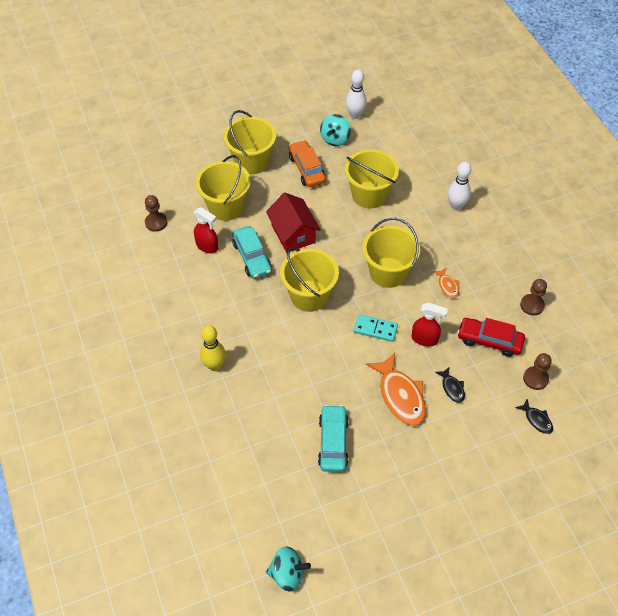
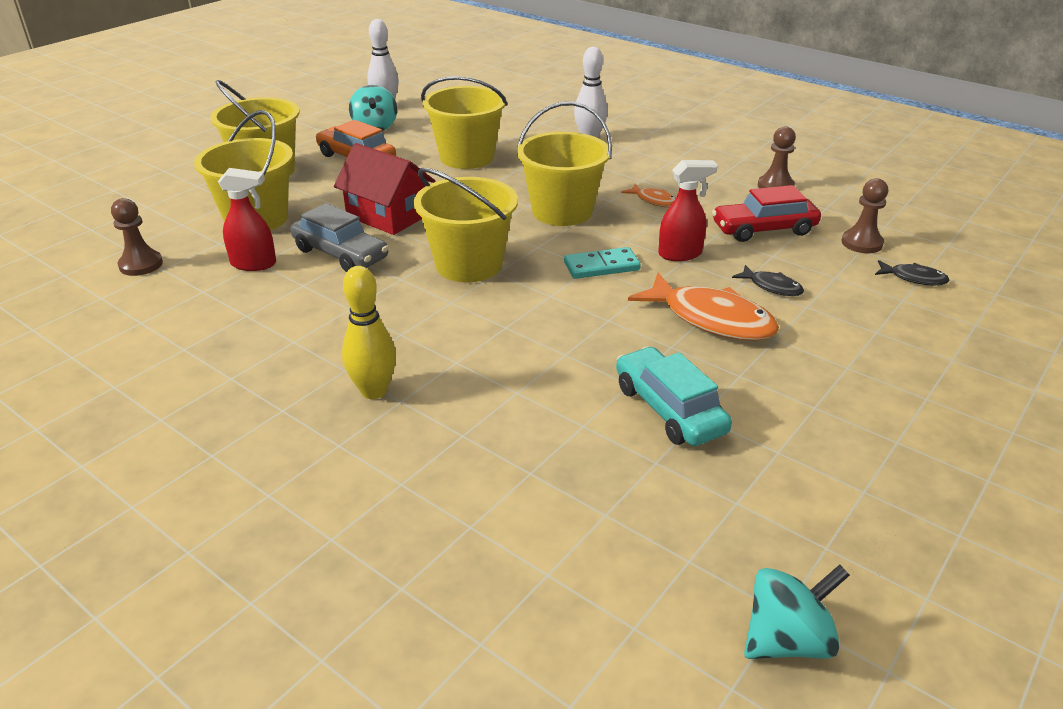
camera: 30 degrees left, 20 degrees down
turquoise car [232,226,272,279] -> grey car [291,203,389,272]

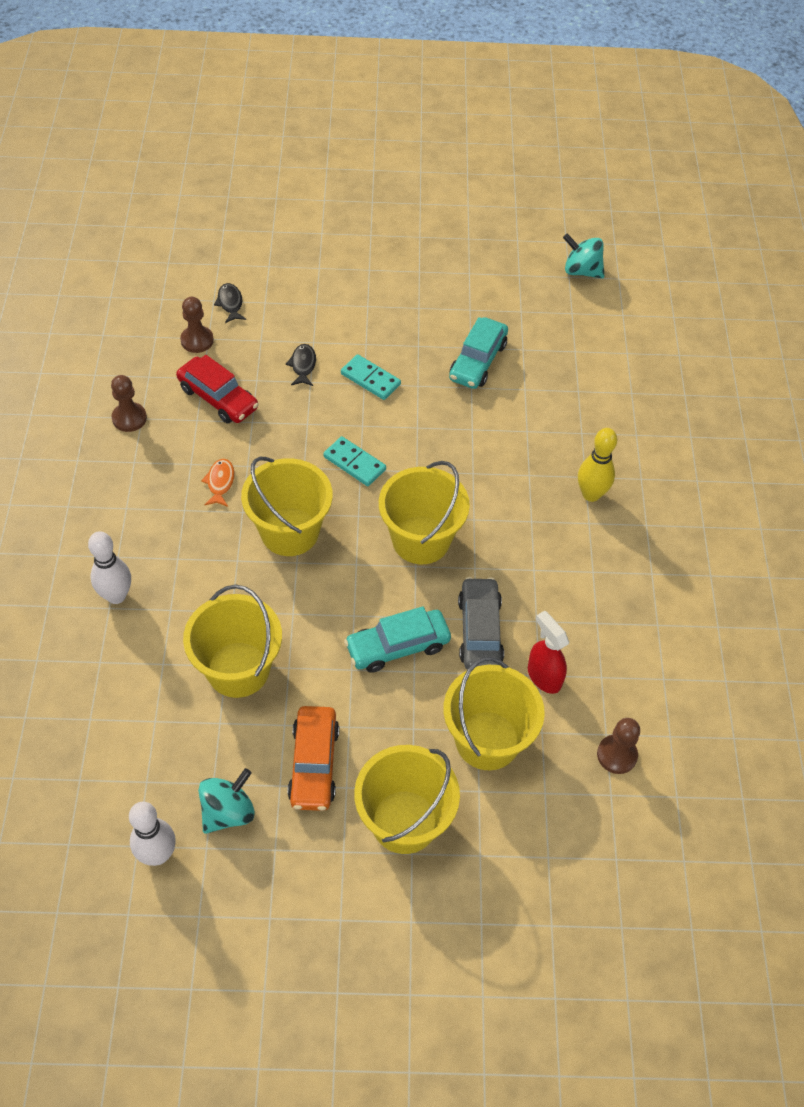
camera: 130 degrees left, 20 degrees up
red house [334,143,435,235] -> turquoise car [344,606,451,673]
orange fish [628,273,779,341] -> turquoise domino [341,354,401,400]
red spray bottle [658,160,718,261] -> none

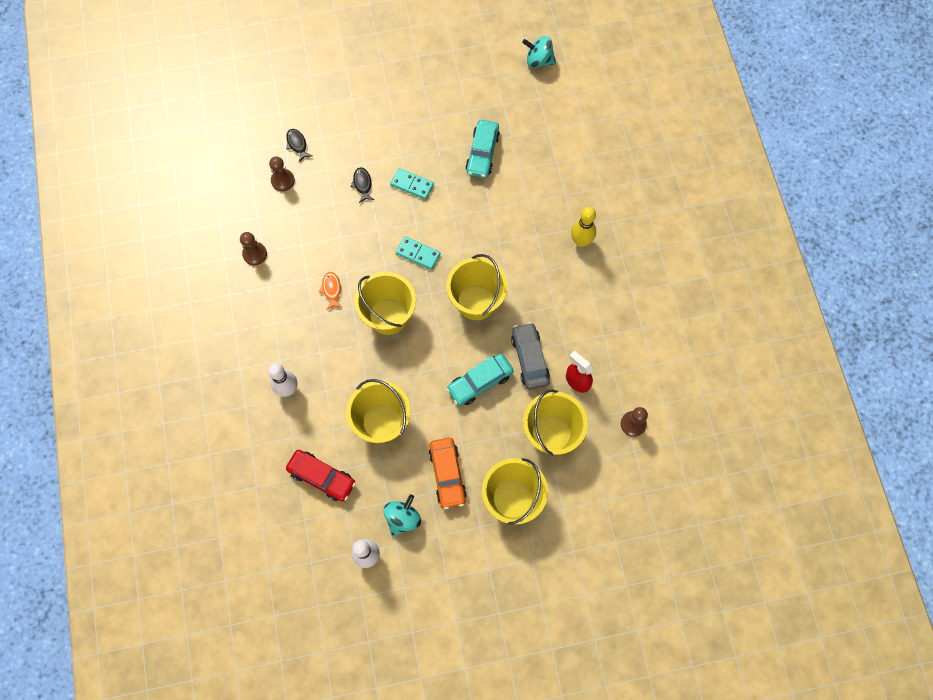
camera: 10 degrees left, 15 degrees up
red car [176,355,259,423] -> red car moved to [286,450,356,502]

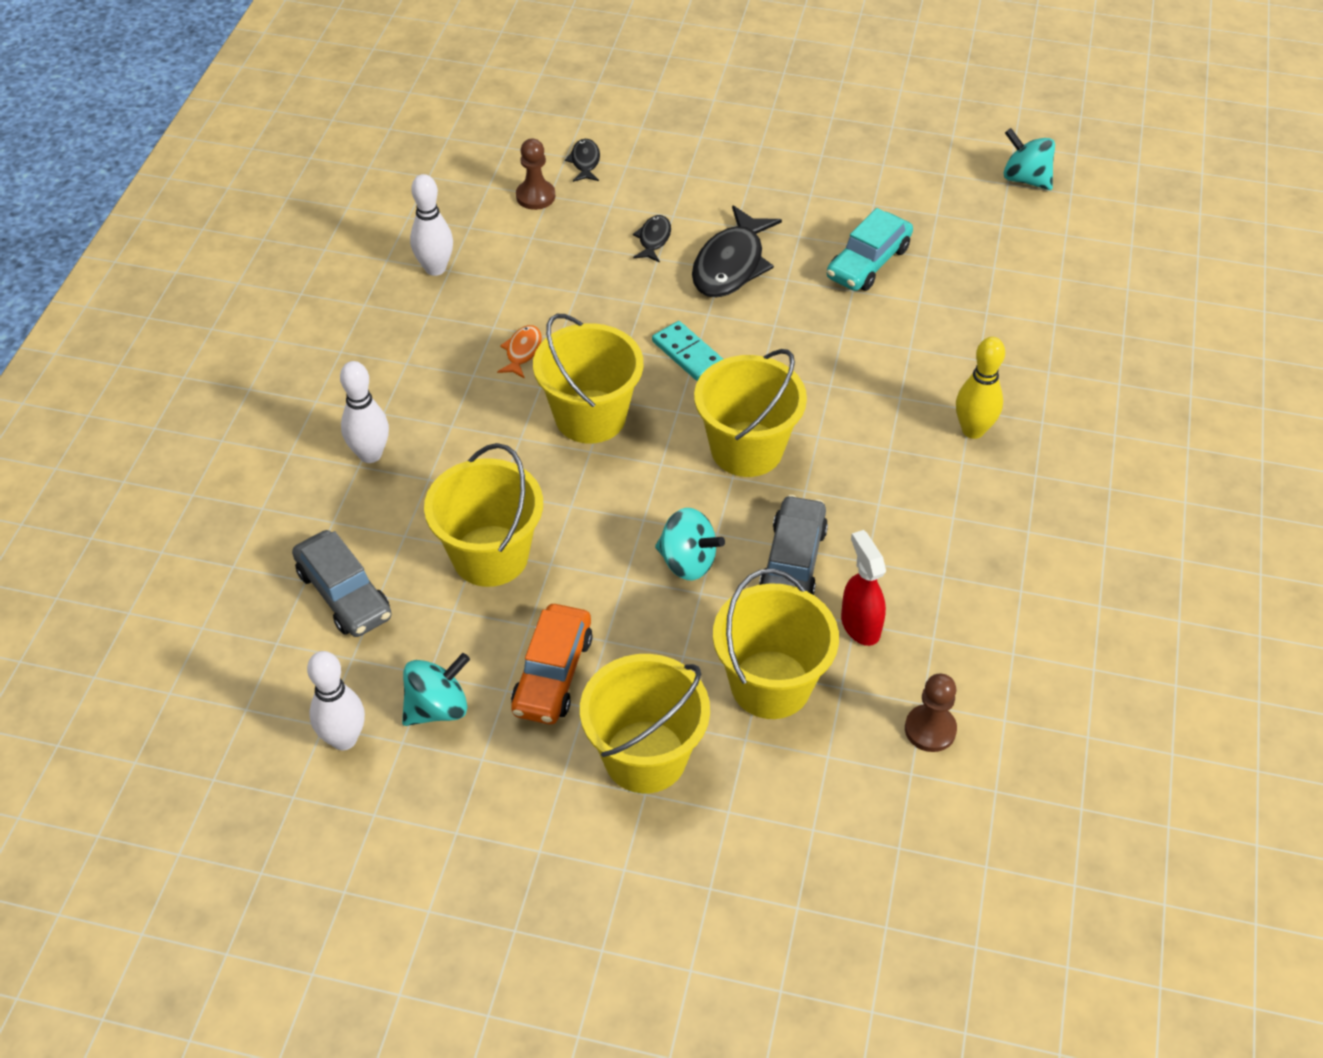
camera: 25 degrees right, 20 degrees down
brown pawn [240,232,267,265] -> white bowling pin [410,174,453,276]
red car [286,450,356,502] -> grey car [292,530,392,637]
turquoise domino [390,168,434,200] -> black fish [692,205,782,297]
turquoise car [446,354,514,406] -> turquoise spinning top [655,508,725,580]

